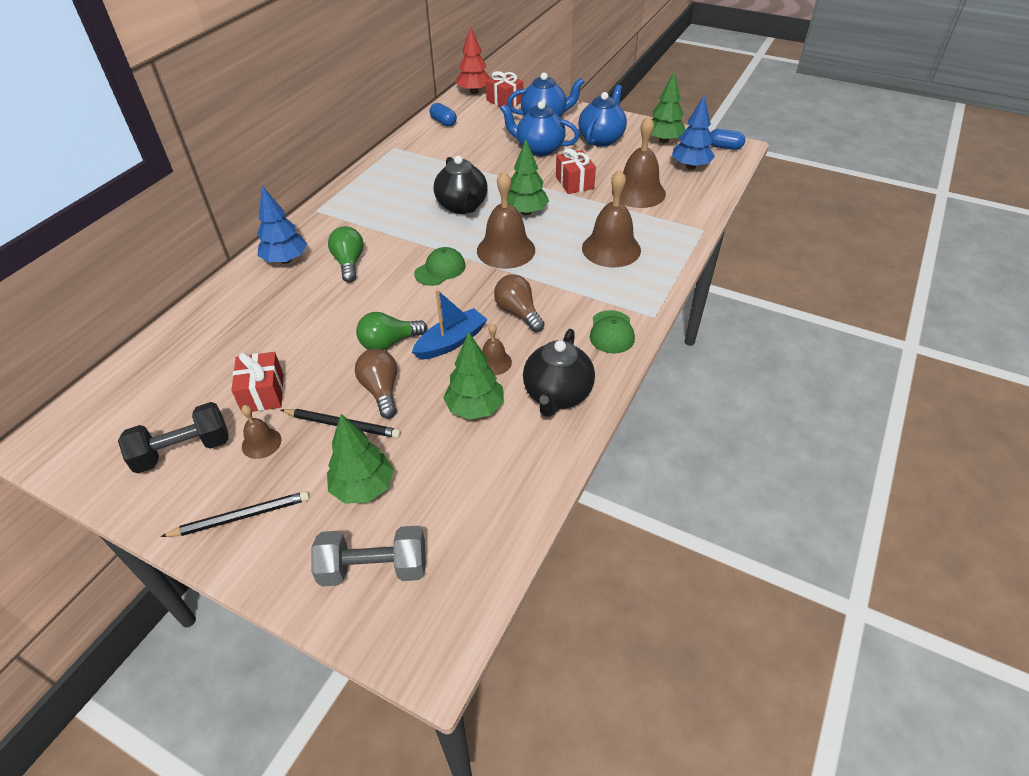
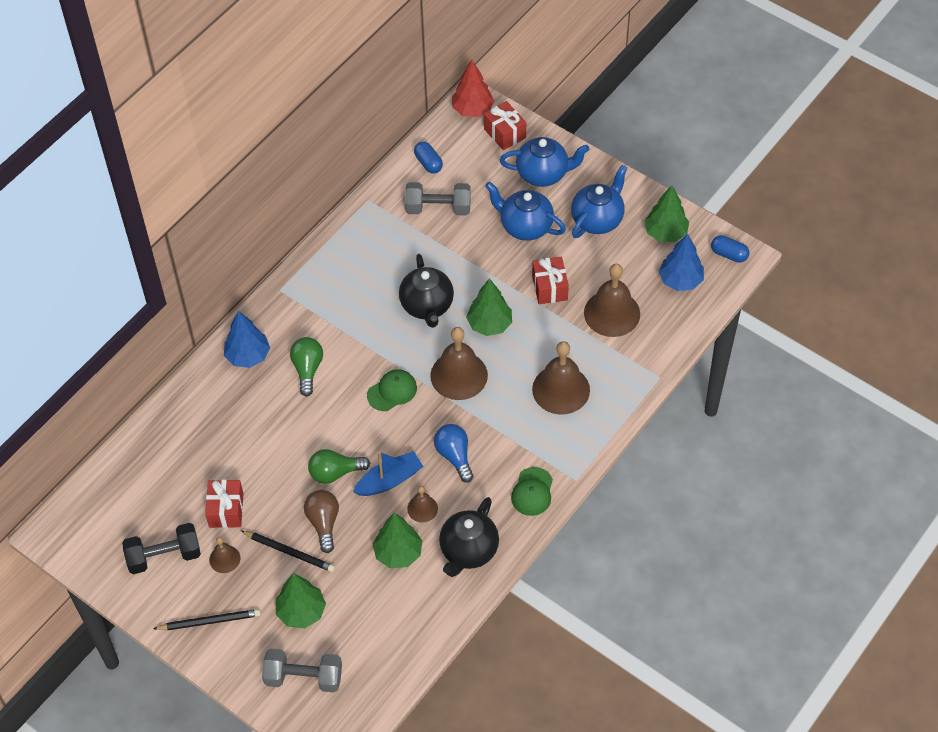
camera: 10 degrees right, 10 degrees up
brown light bulb [494,274,545,332] -> blue light bulb [434,424,474,483]
none -> grey dumbbell [405,182,471,215]

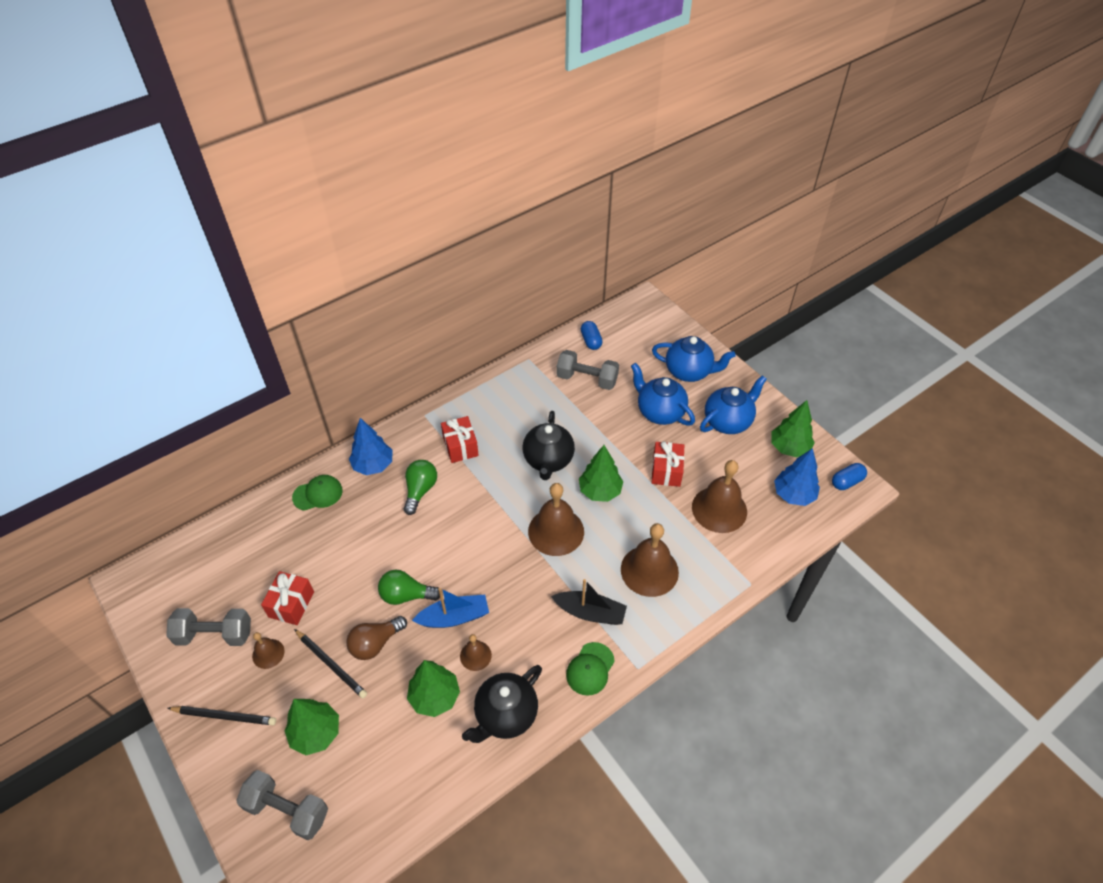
camera: 15 degrees right, 5 degrees down
black dumbbell [122,523,201,574] -> grey dumbbell [166,608,251,646]
brown light bulb [304,490,339,553] -> brown light bulb turned 135 degrees counterclockwise [346,616,407,660]
green cap [367,369,417,411] -> green cap moved to [292,475,343,511]
blue light bulb [434,424,474,483] -> none
red tree [452,60,494,117] -> none
red gift [484,101,526,150] -> red gift moved to [441,416,479,463]
blue capsule [711,235,749,263] -> blue capsule turned 75 degrees counterclockwise [832,463,867,490]
none -> black boat [551,579,627,625]

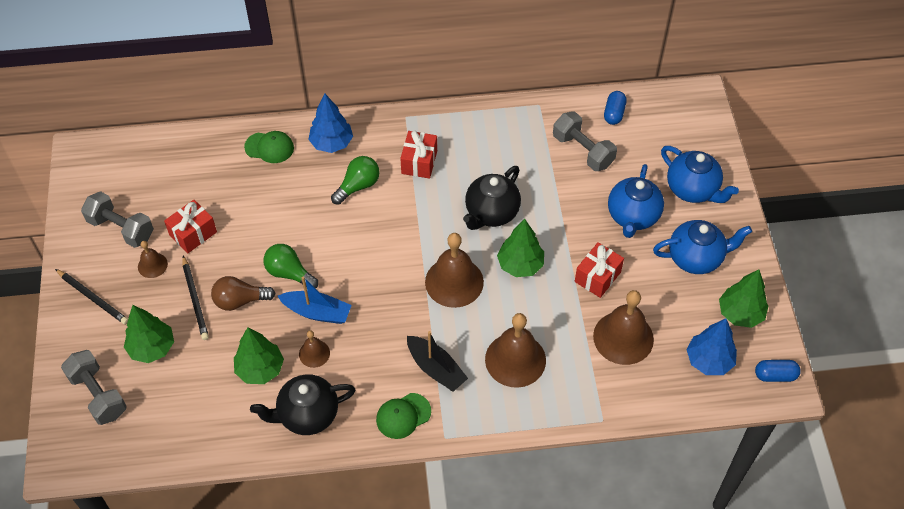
camera: 30 degrees right, 5 degrees up
blue teapot [631,363,695,426] -> blue teapot turned 150 degrees counterclockwise [608,164,664,238]

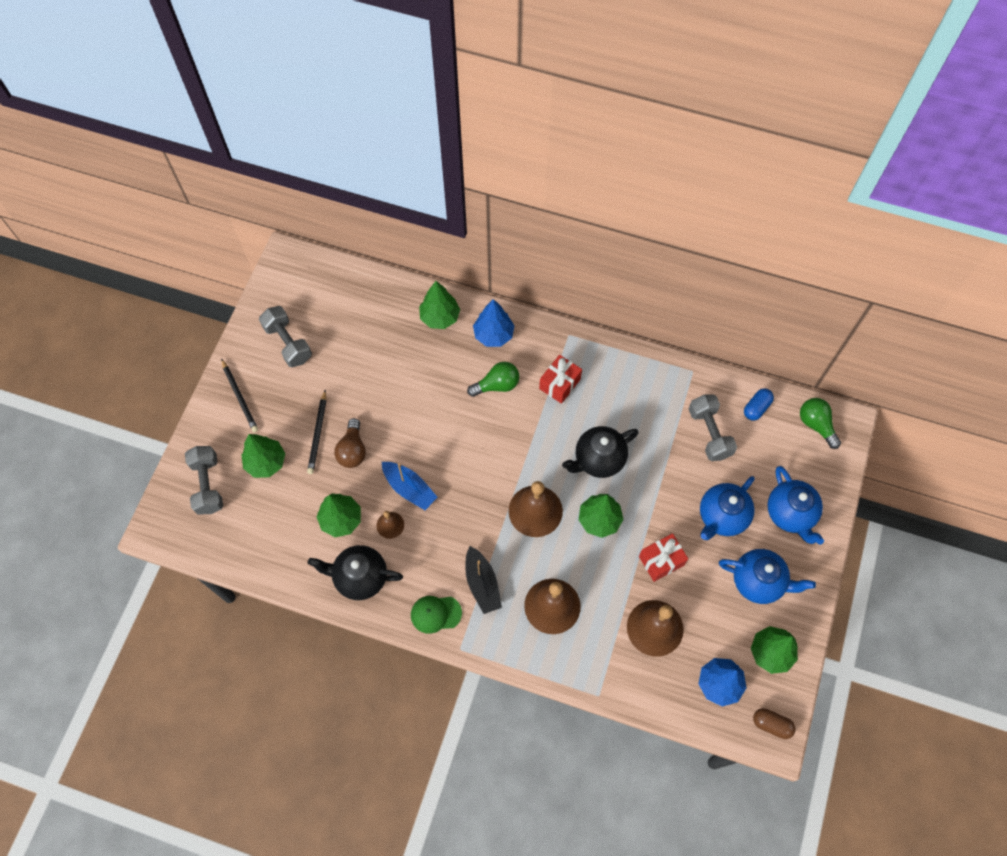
camera: 25 degrees right, 10 degrees up
brown bell [138,241,168,278] -> none
red gift [164,200,217,253] -> none
brown light bulb [211,276,276,311] -> brown light bulb turned 105 degrees counterclockwise [334,418,366,468]
green cap [244,131,294,163] -> green tree [419,281,460,329]
green light bulb [263,244,318,288] -> green light bulb moved to [800,398,841,449]
blue capsule [755,360,801,382] -> brown capsule [753,708,795,739]

